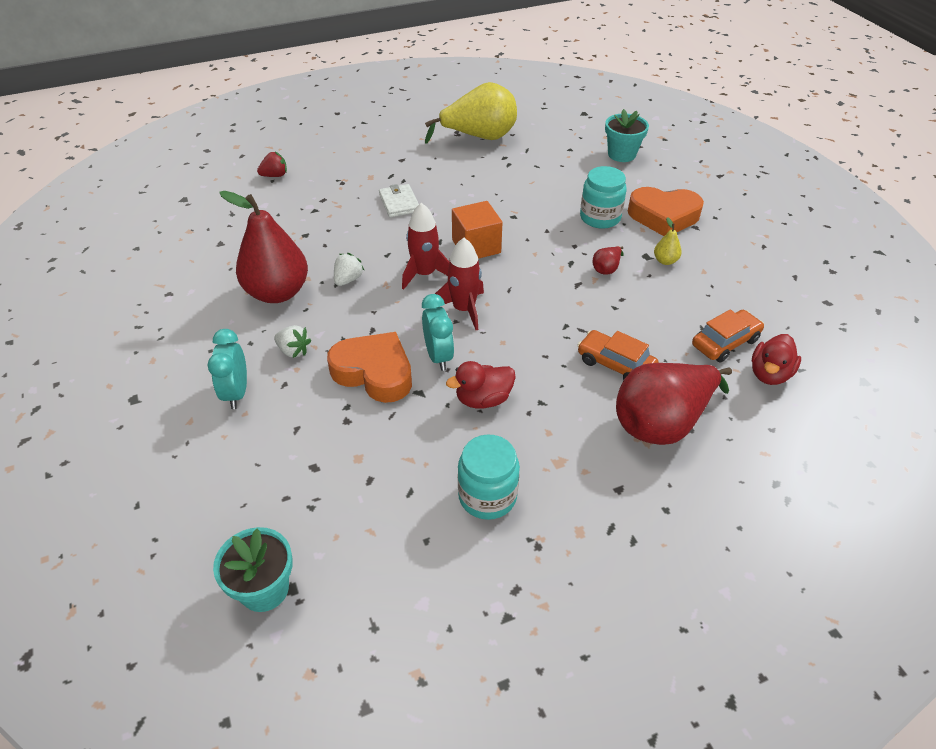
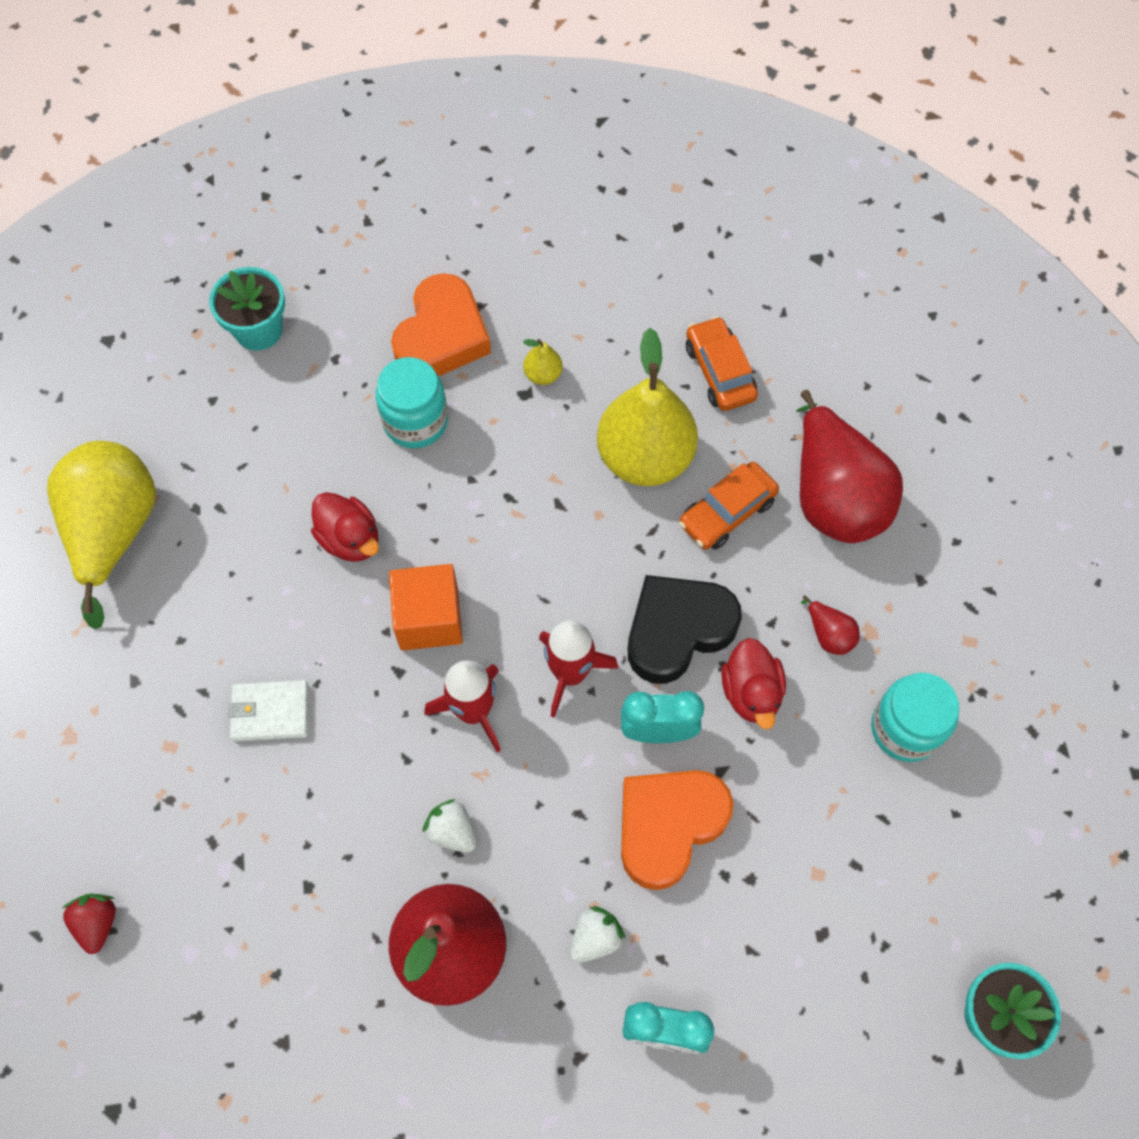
camera: 75 degrees left, 20 degrees up
red pear [593,246,624,275] -> red pear moved to [801,595,860,655]
red duck [752,334,801,385] -> red duck moved to [311,492,379,562]
none -> yellow pear [597,328,698,486]
none -> black heart [628,575,742,684]

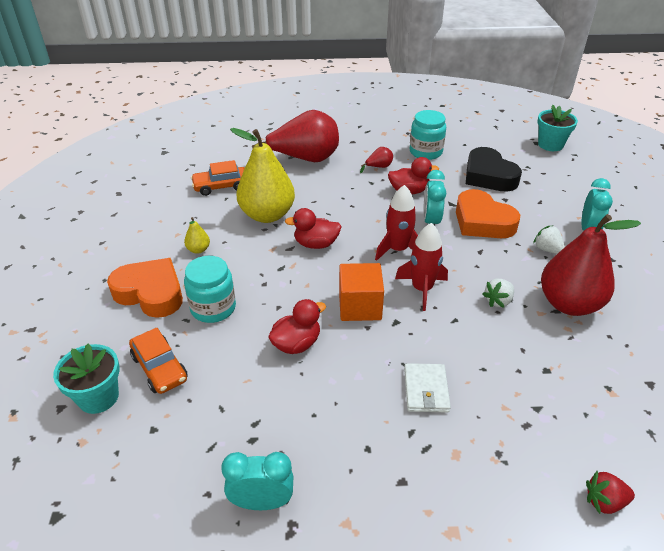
camera: 85 degrees left, 25 degrees down
yellow pear [47,441,156,629] -> turquoise clock [221,452,294,510]
black heart [628,575,742,684] -> black heart moved to [466,147,522,192]
orange car [679,462,779,550] -> orange car moved to [129,328,188,394]
none -> red duck [285,208,342,249]

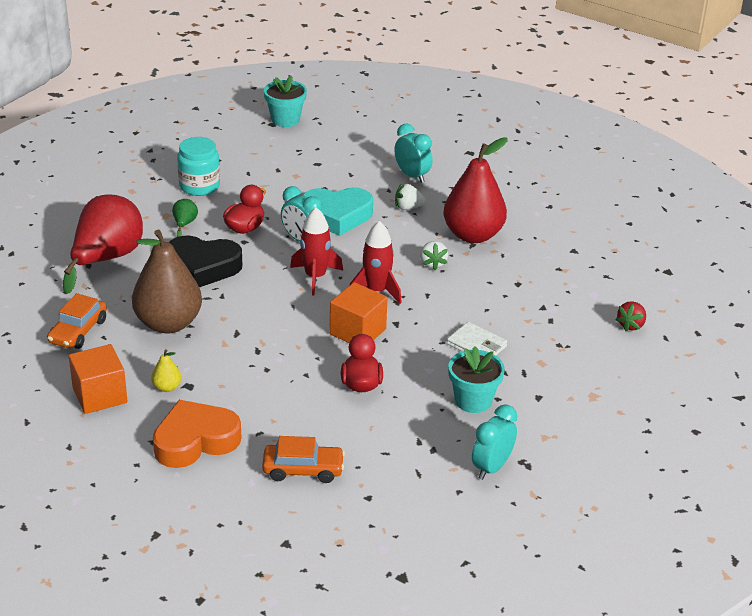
camera: 55 degrees left, 5 degrees down
turquoise flower pot [53,343,120,414] -> turquoise flower pot moved to [448,346,505,413]
turquoise jar [184,256,236,323] -> none
yellow pear [230,128,295,223] -> brown pear [132,230,202,333]
red duck [285,208,342,249] -> none
red pear [360,147,393,173] -> green pear [172,199,198,237]
orange heart [456,189,520,238] -> turquoise heart [302,187,373,236]
black heart [466,147,522,192] -> black heart moved to [169,236,242,287]
none -> orange cube [69,344,127,414]

